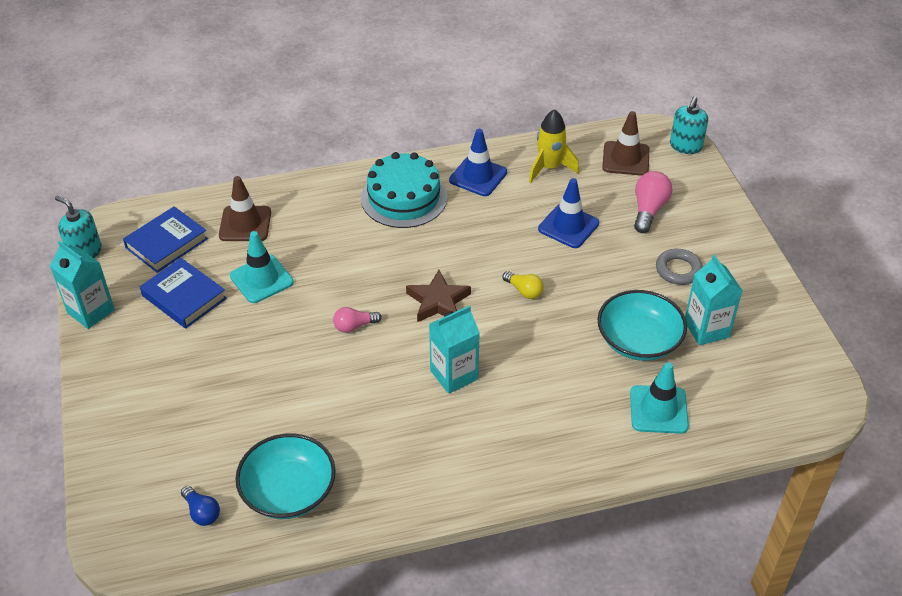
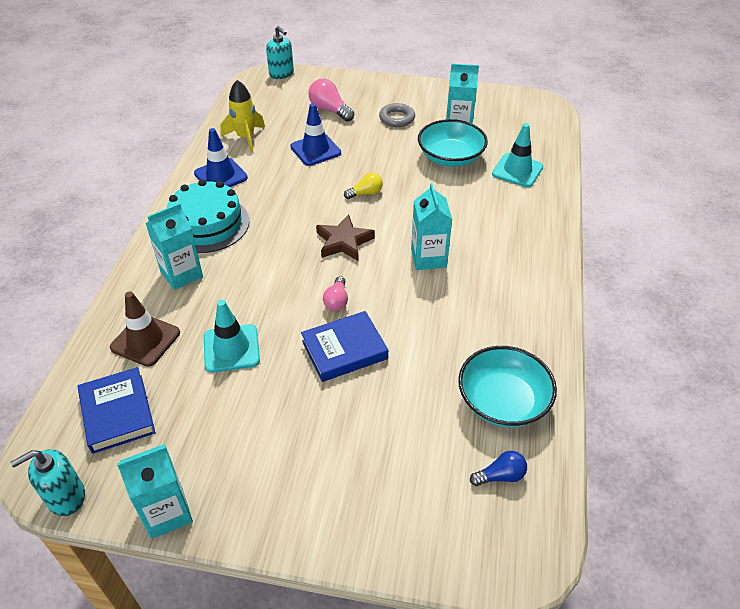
camera: 65 degrees left, 0 degrees up
blue book [140,258,227,329] -> blue book moved to [301,311,388,382]
brown traffic cone [602,111,650,176] -> none
none -> turquoise carton [146,203,203,290]

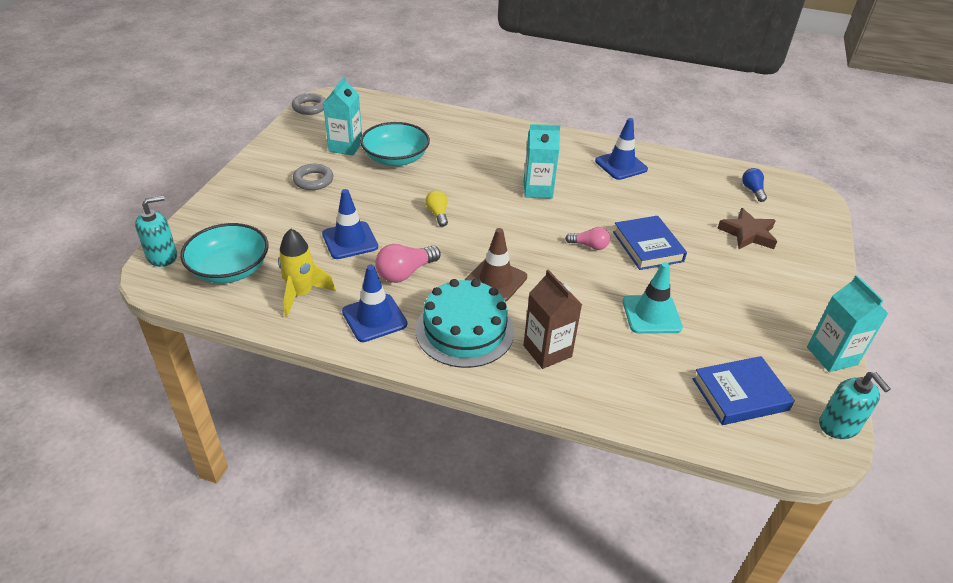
camera: 85 degrees left, 5 degrees down
brown traffic cone [110,291,180,367] -> brown traffic cone moved to [465,228,527,302]
turquoise carton [146,203,203,290] -> brown carton [523,270,582,369]
pink light bulb [308,79,354,122] -> pink light bulb moved to [375,244,441,283]
brown star [316,214,375,261] -> brown star moved to [717,208,777,249]
turquoise bowl [458,346,557,427] -> turquoise bowl moved to [180,223,269,283]
turquoise traffic cone [492,123,543,187] -> none
none -> grey ring [292,93,326,115]
none -> blue traffic cone [595,118,648,180]

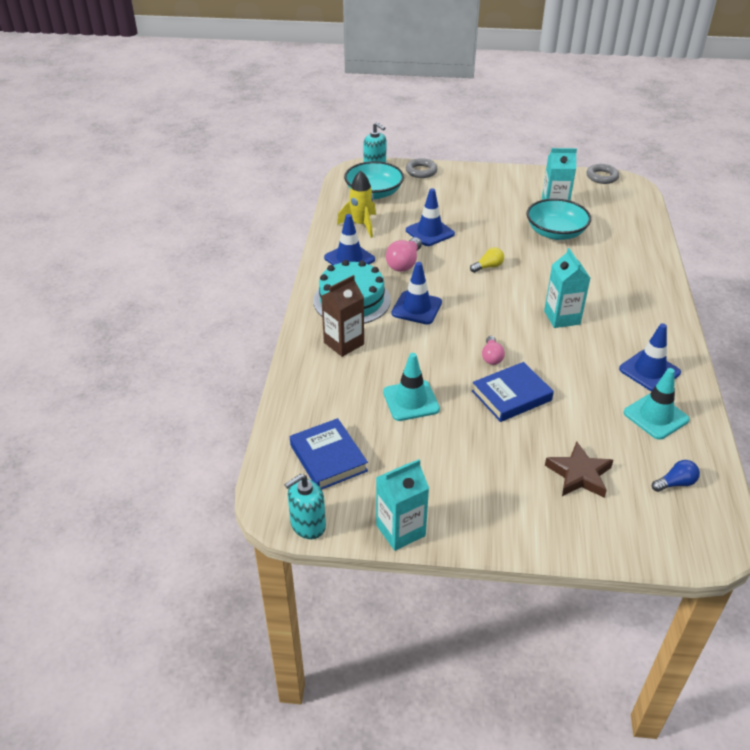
camera: 80 degrees right, 0 degrees up
grey ring [293,164,333,190] -> grey ring moved to [406,158,438,178]
pink light bulb [375,244,441,283] -> pink light bulb turned 105 degrees counterclockwise [386,237,422,272]
brown traffic cone [465,228,527,302] -> blue traffic cone [391,262,442,324]
none -> turquoise traffic cone [624,368,690,440]

